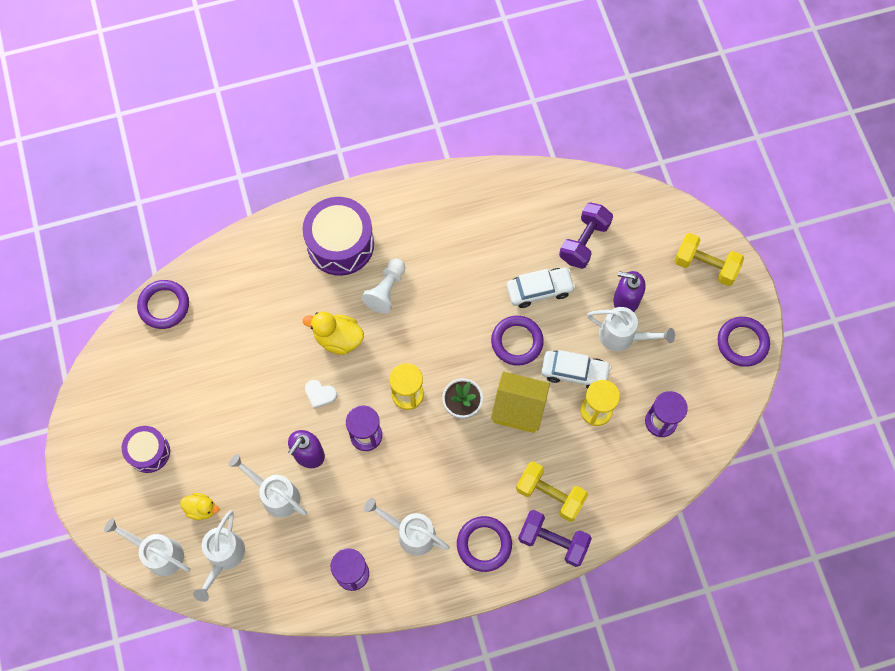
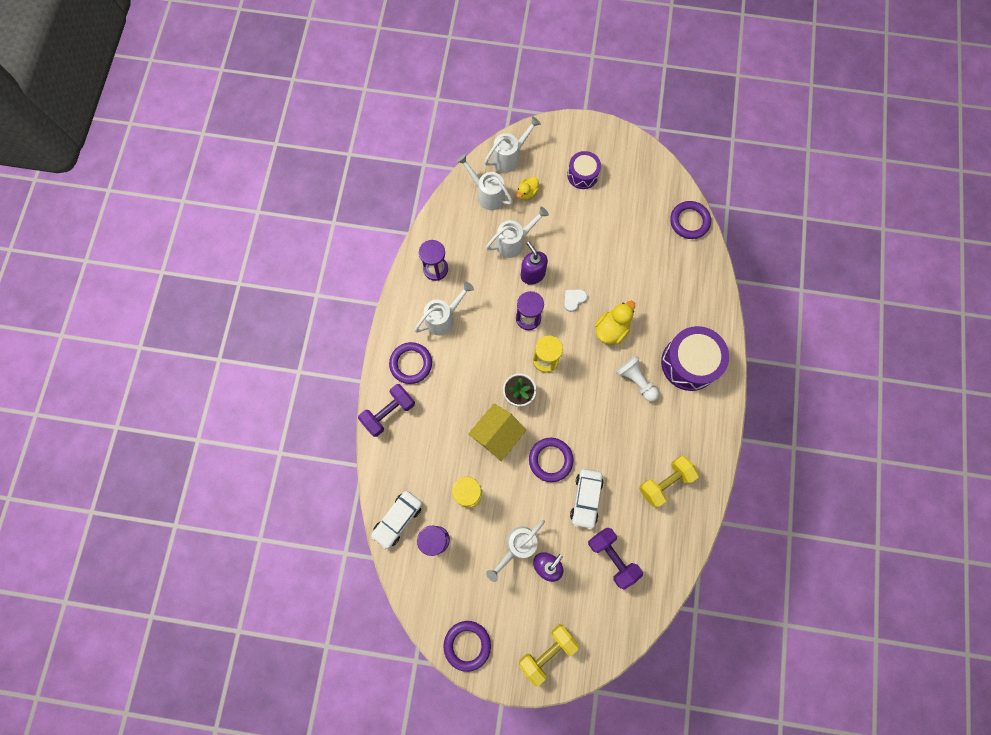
camera: 115 degrees right, 5 degrees up
yellow dumbbell [516,461,588,522] -> yellow dumbbell moved to [639,456,699,507]
white car [541,350,611,389] -> white car moved to [371,491,422,549]

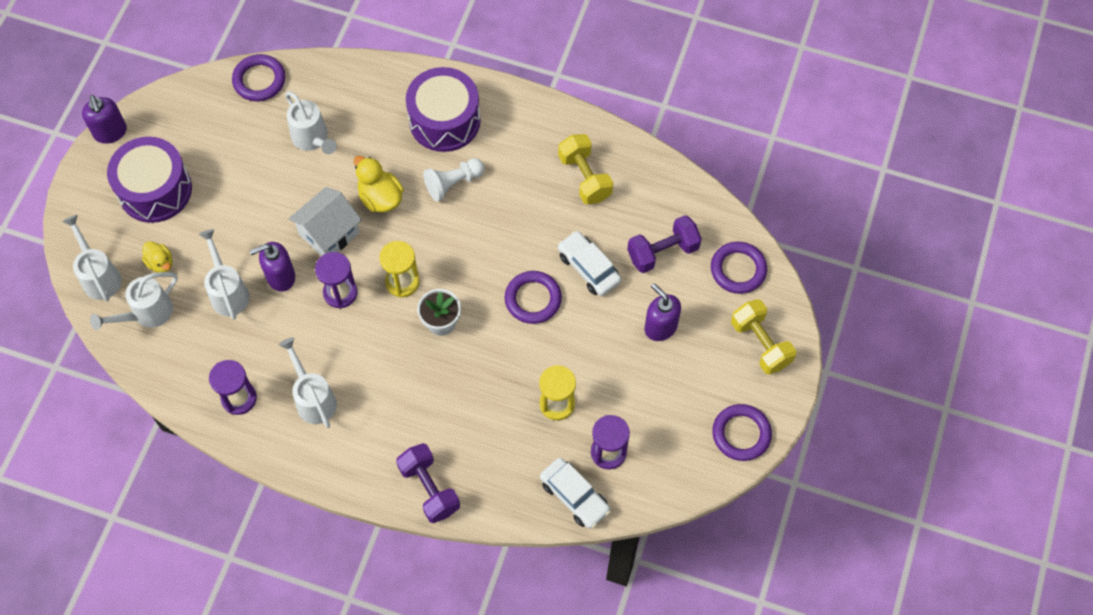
camera: 80 degrees left, 10 degrees down
purple ring [389,342,432,384] -> purple ring moved to [711,242,767,294]
yellow house [468,404,527,461] -> none
white watering can [486,520,545,582] -> white watering can moved to [285,91,337,154]
white heart [564,290,587,312] -> white house [288,187,362,256]
purple drum [567,151,601,189] -> purple drum [107,137,192,223], size x1.70
white car [570,469,604,530] -> white car turned 150 degrees counterclockwise [558,231,621,296]
none -> purple soap dispenser [82,95,127,144]

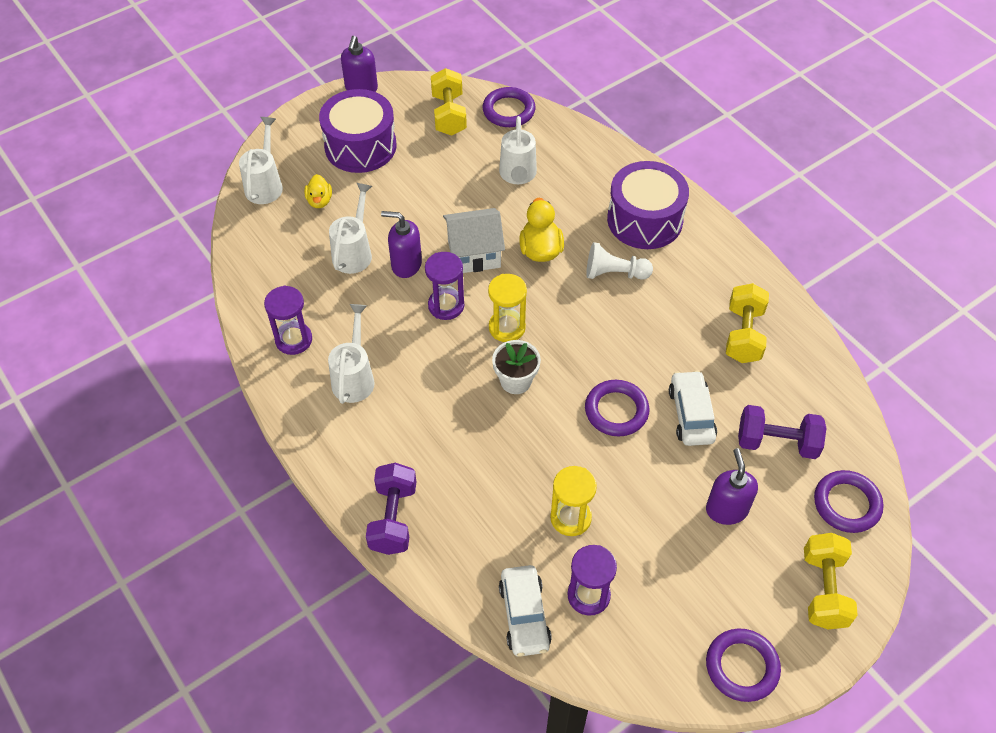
camera: 35 degrees right, 10 degrees down
white watering can [90,272,178,330] -> none
none -> yellow dumbbell [431,68,467,136]

